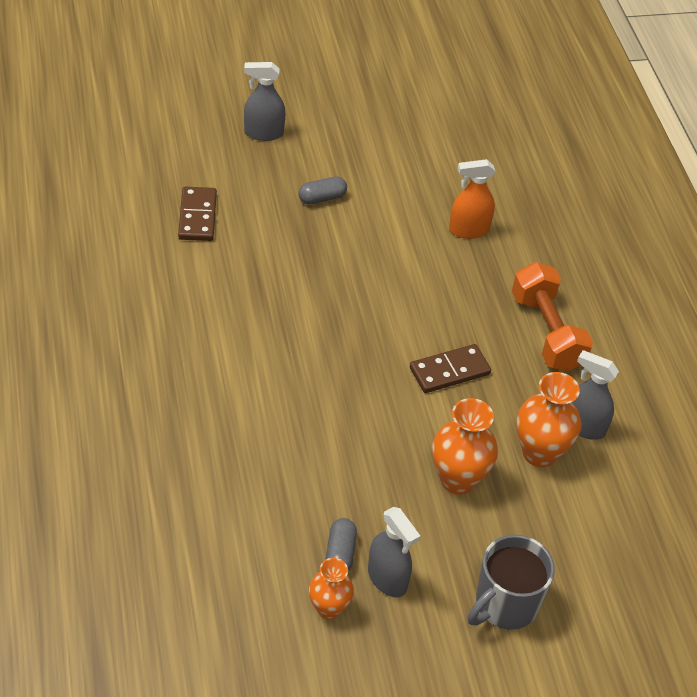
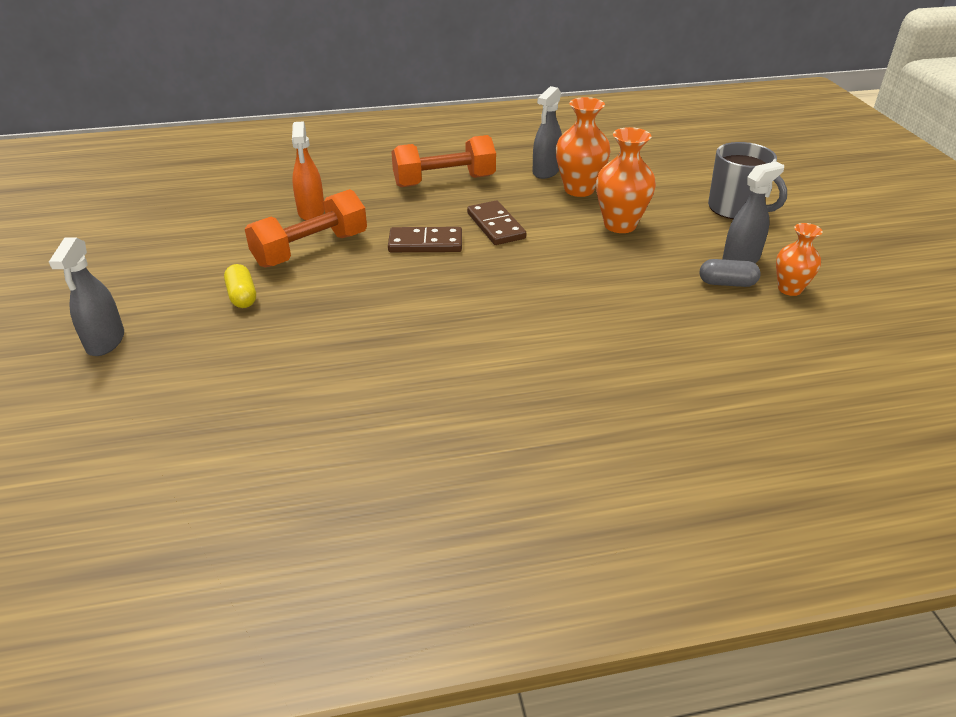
camera: 85 degrees left, 10 degrees down
brown domino [178,187,217,241] -> brown domino moved to [388,227,462,252]
grey capsule [299,176,347,205] -> yellow capsule [224,264,256,308]
none -> orange dumbbell [245,189,367,267]

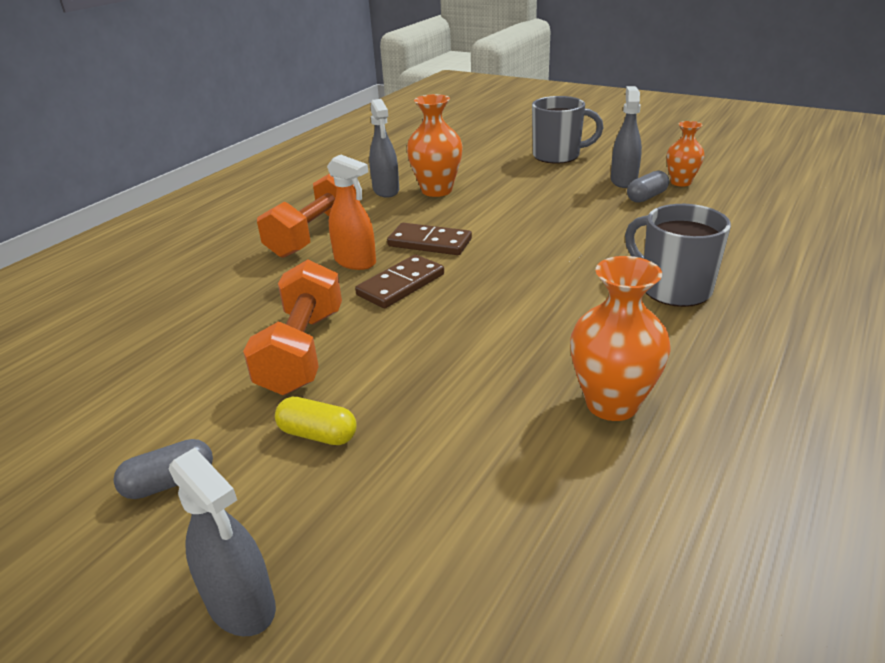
camera: 45 degrees left, 5 degrees down
orange spray bottle [292,121,325,220] -> orange spray bottle moved to [327,155,376,270]
orange vase [596,127,656,233] -> orange vase moved to [570,256,671,421]
none -> grey capsule [113,439,213,499]
none -> grey mug [625,204,731,307]

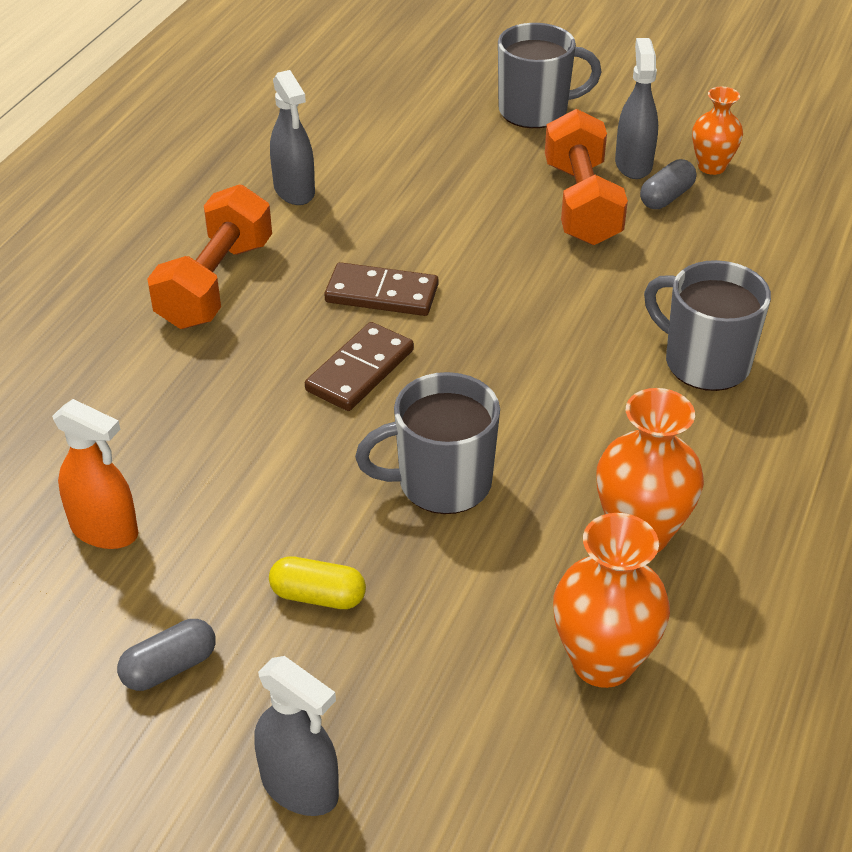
camera: 10 degrees left, 10 degrees up
orange dumbbell [243,259,342,395] -> orange dumbbell moved to [545,109,628,245]
orange spray bottle [327,155,376,270] -> orange spray bottle moved to [52,399,138,549]
orange vase [407,94,463,197] -> orange vase moved to [553,513,670,688]
none -> grey mug [355,372,500,514]

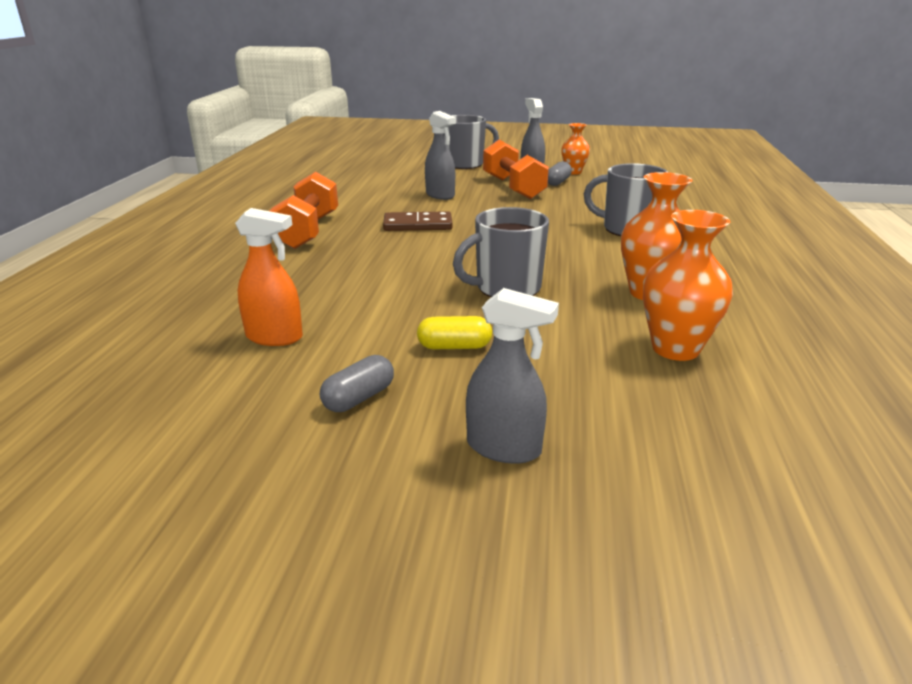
camera: 15 degrees left, 15 degrees down
grey spray bottle [270,70,315,205] -> grey spray bottle moved to [425,111,456,200]
brown domino [305,322,414,411] -> none

